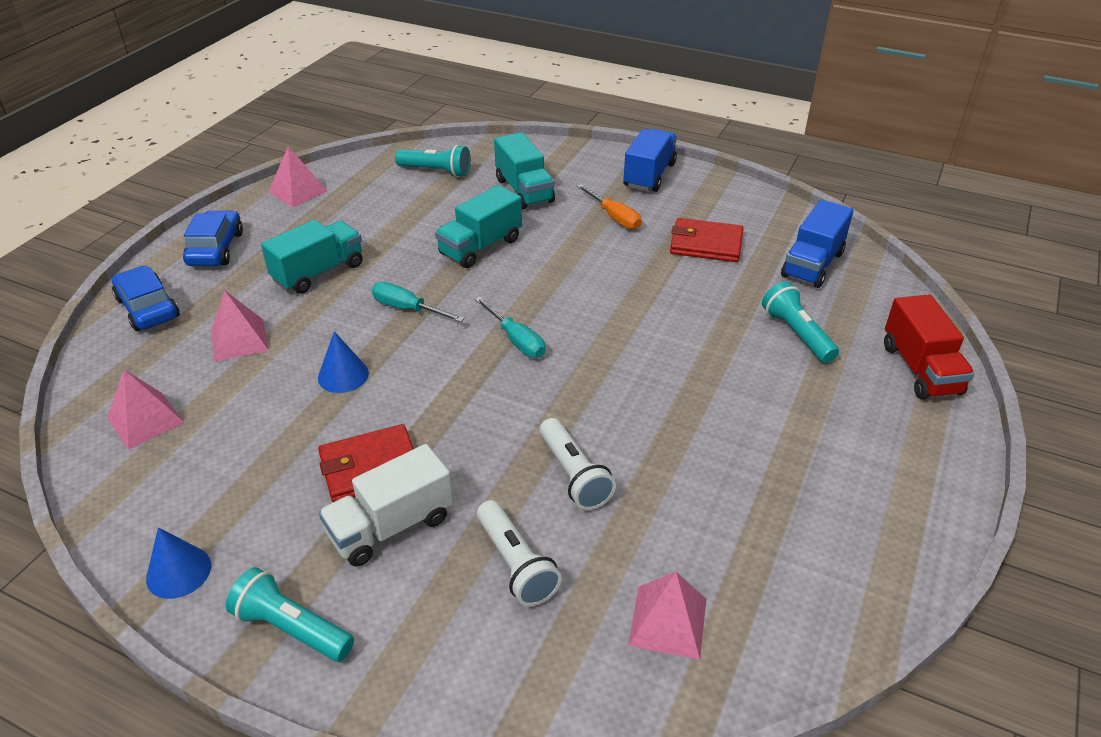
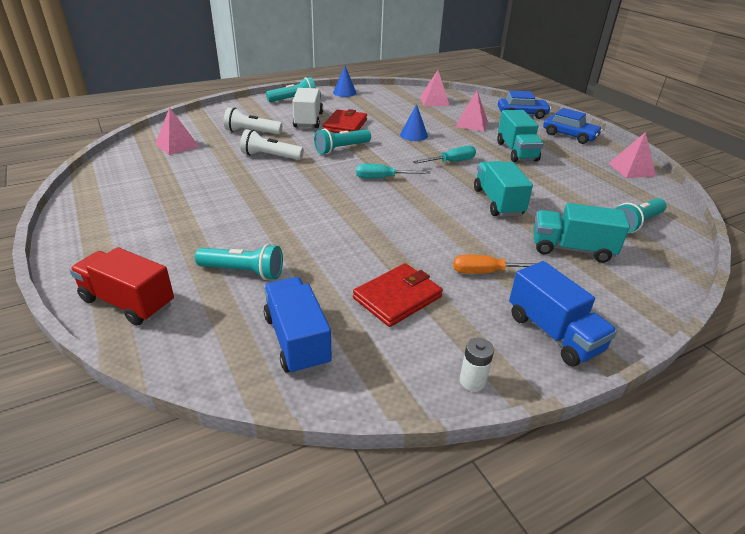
camera: 125 degrees right, 5 degrees down
none -> turquoise flashlight [314,129,371,154]
none -> white battery [460,338,494,391]

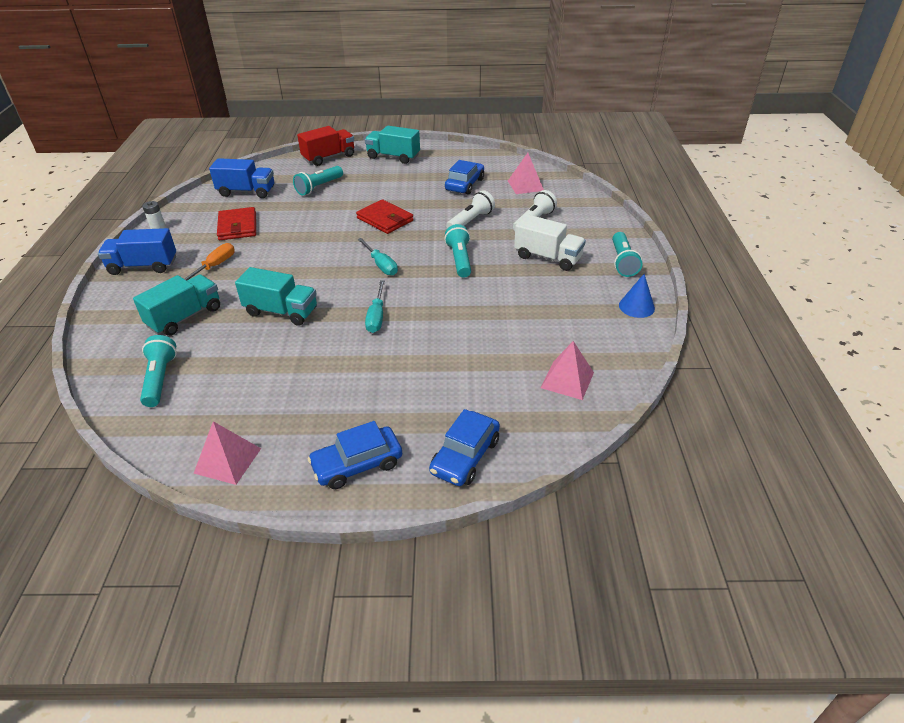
camera: 120 degrees right, 5 degrees up
red wallet [323,109,367,133] -> red wallet moved to [356,199,414,234]
turquoise screwdriver [356,164,431,179] -> turquoise screwdriver turned 120 degrees clockwise [357,238,398,276]
blue cone [400,104,428,141] -> none
pink pyramid [456,91,488,131] -> none
turquoise truck [497,110,544,162] -> turquoise truck moved to [365,126,420,164]
none -> blue car [445,160,484,194]

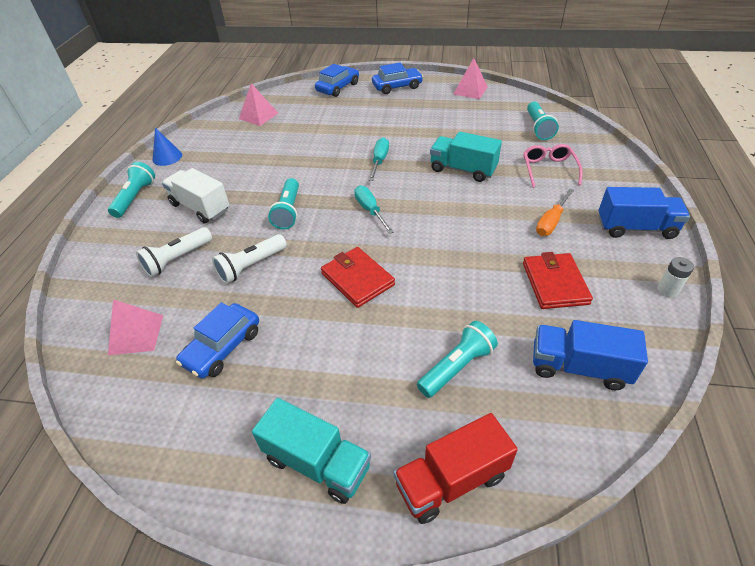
camera: 170 degrees left, 5 degrees up
turquoise truck [133,274,220,336] -> pink glasses [523,144,583,188]

